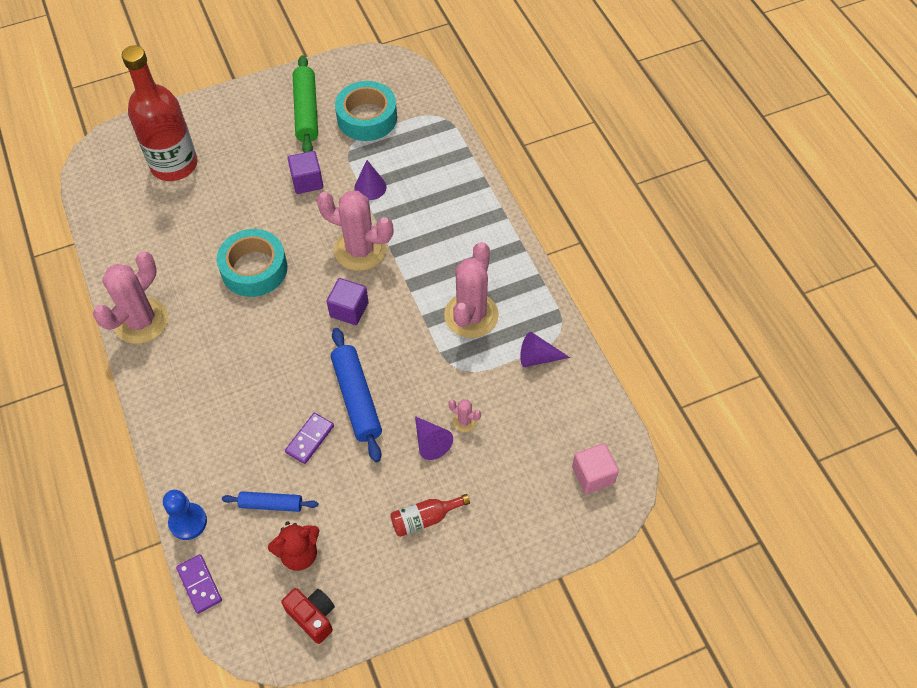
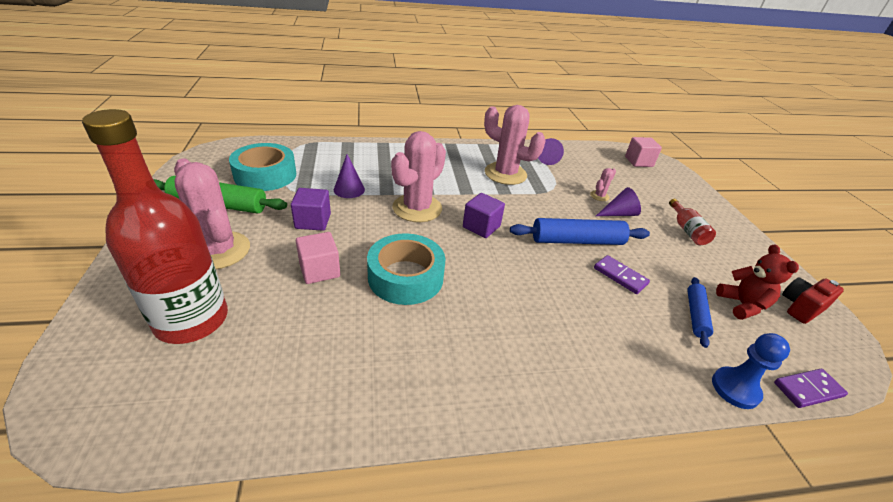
camera: 80 degrees left, 20 degrees down
pink cactus [93,252,168,344] -> pink cactus moved to [174,159,250,269]
none -> pink cube [296,232,340,284]

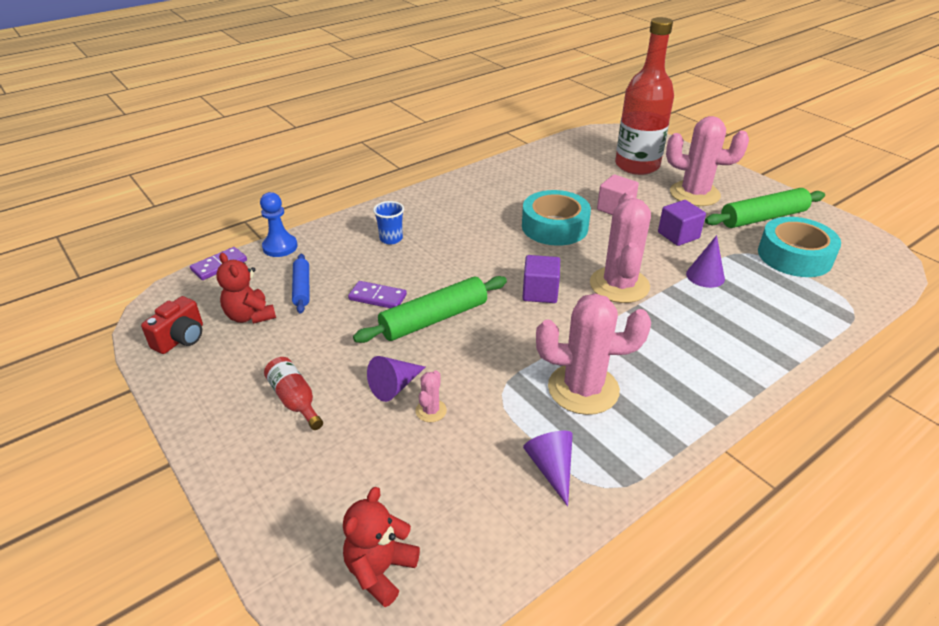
camera: 155 degrees right, 0 degrees up
blue rolling pin [510,218,650,245] -> green rolling pin [353,276,507,343]
pink cube [625,137,662,167] -> red teddy bear [343,487,420,607]
none -> blue cup [373,201,404,245]

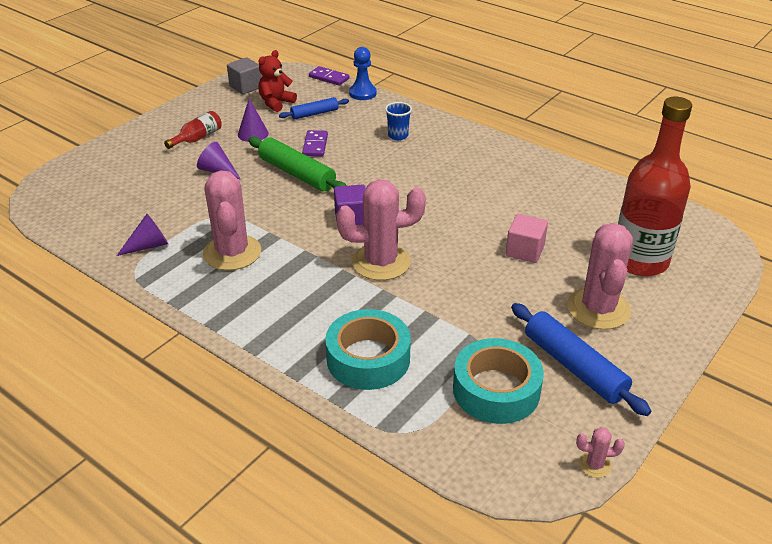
camera: 75 degrees right, 0 degrees up
red camera [141,296,203,354] -> grey cube [227,57,262,94]
red teddy bear [343,487,420,607] -> none
pink cactus [415,370,447,422] -> pink cactus moved to [576,427,625,478]
turquoise tape [522,190,591,246] -> turquoise tape moved to [325,309,411,390]
purple cube [658,200,706,246] -> none
purple cone [686,235,725,288] -> purple cone moved to [238,99,268,142]
green rolling pin [705,188,825,228] -> blue rolling pin [511,303,651,416]

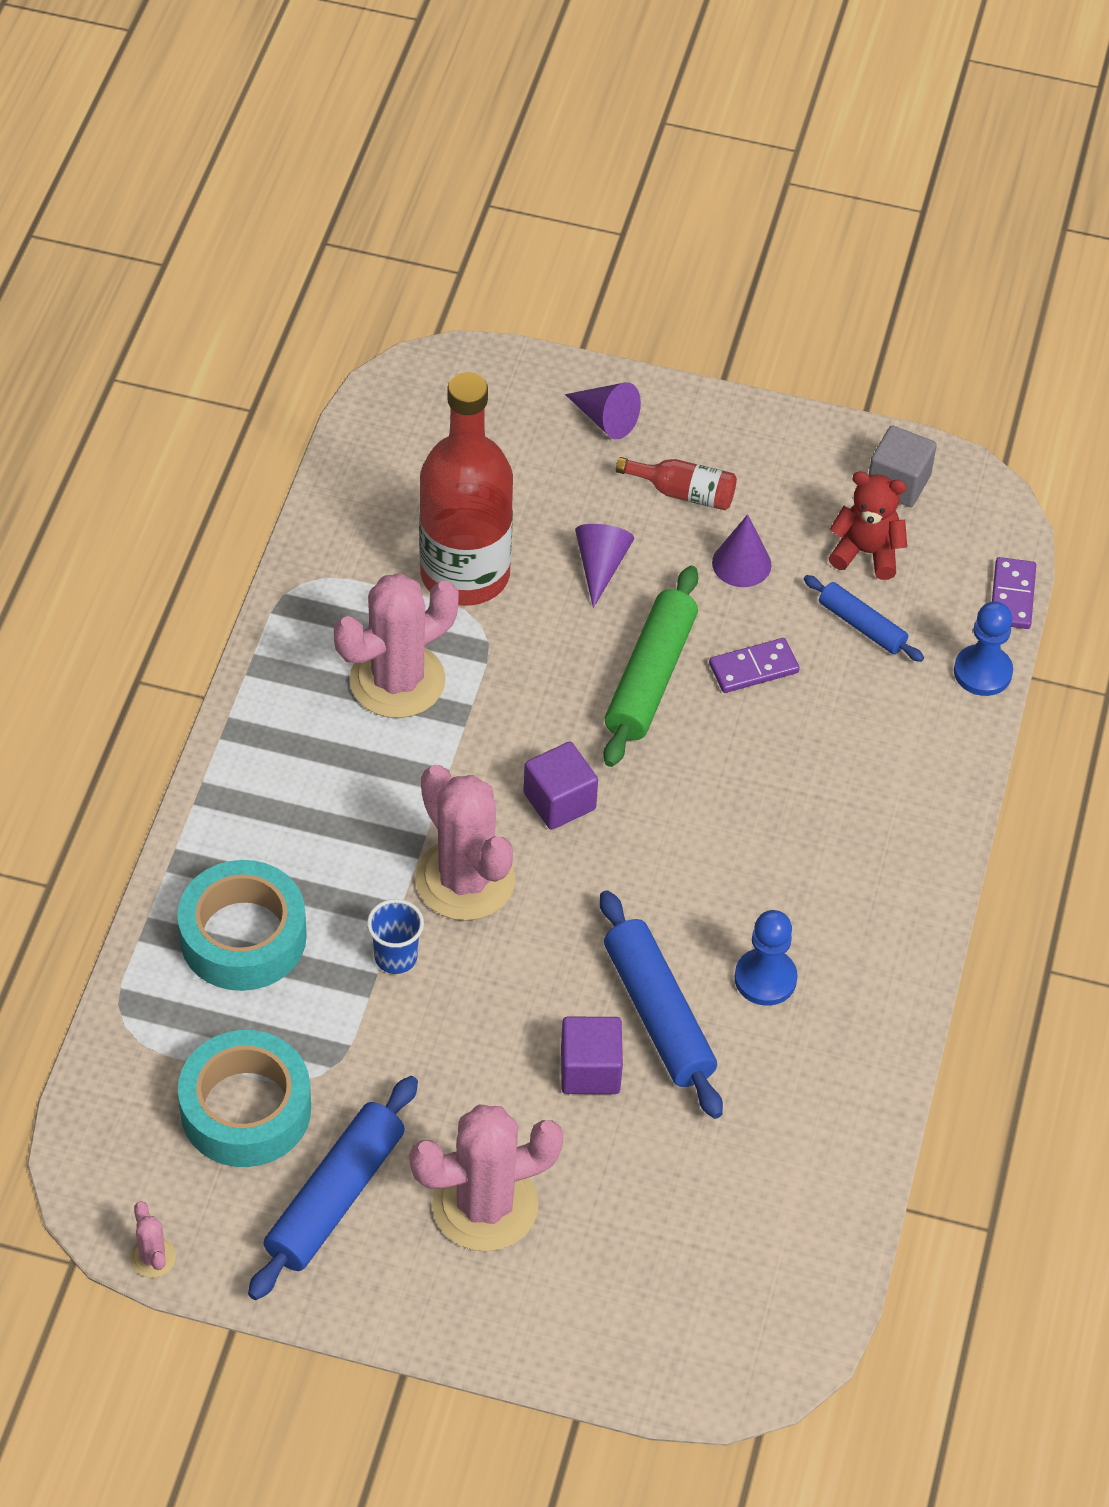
camera: 65 degrees right, 15 degrees up
purple cone [117,214,168,256] -> purple cone moved to [565,382,641,439]
blue cup [385,102,412,140] -> blue cup moved to [367,899,424,974]
pink cube [506,214,548,263] -> purple cube [561,1017,623,1094]
red bottle [618,97,692,276] -> red bottle moved to [419,372,513,606]
none -> blue rolling pin [600,890,723,1119]
none -> blue pawn [735,910,798,1006]

